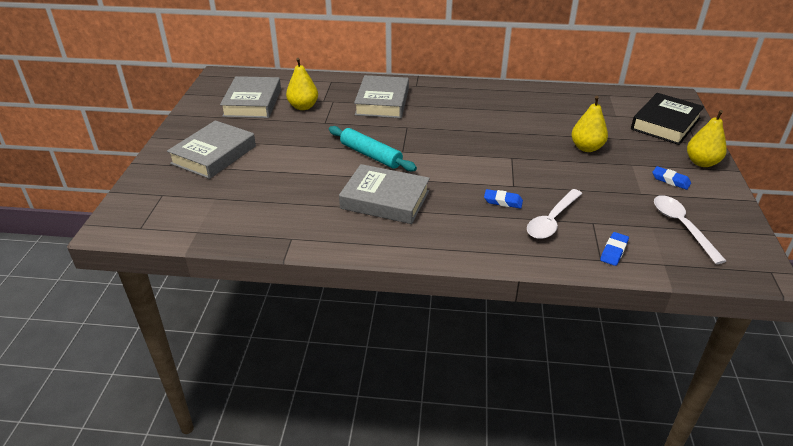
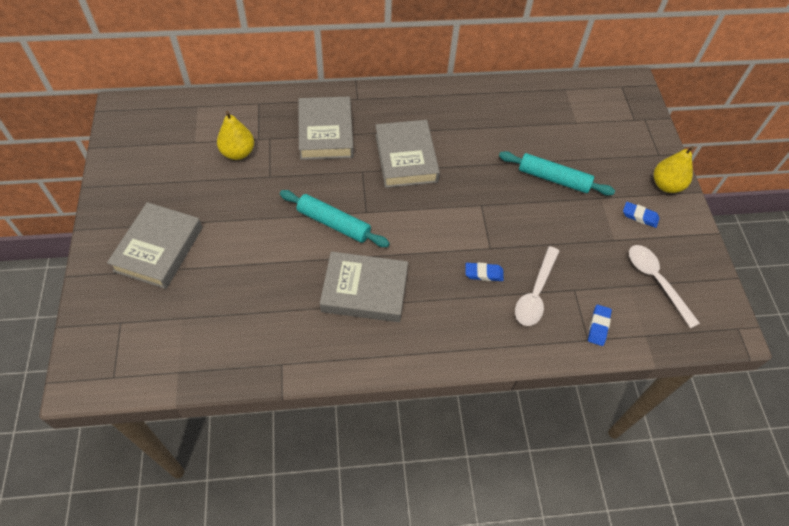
camera: 15 degrees left, 20 degrees up
grey book [220,76,281,118] -> grey book moved to [375,120,440,188]
yellow pear [571,96,608,152] -> turquoise rolling pin [499,151,615,196]
black book [631,93,704,145] -> none

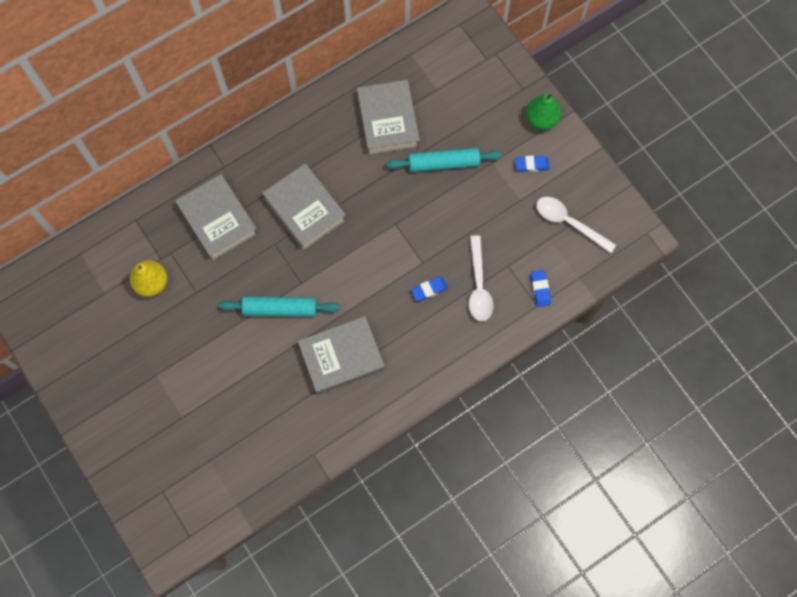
camera: 25 degrees left, 15 degrees up
grey book [107,202,202,289] -> grey book moved to [357,80,420,155]
yellow pear [654,146,694,193] -> green pear [526,94,562,130]

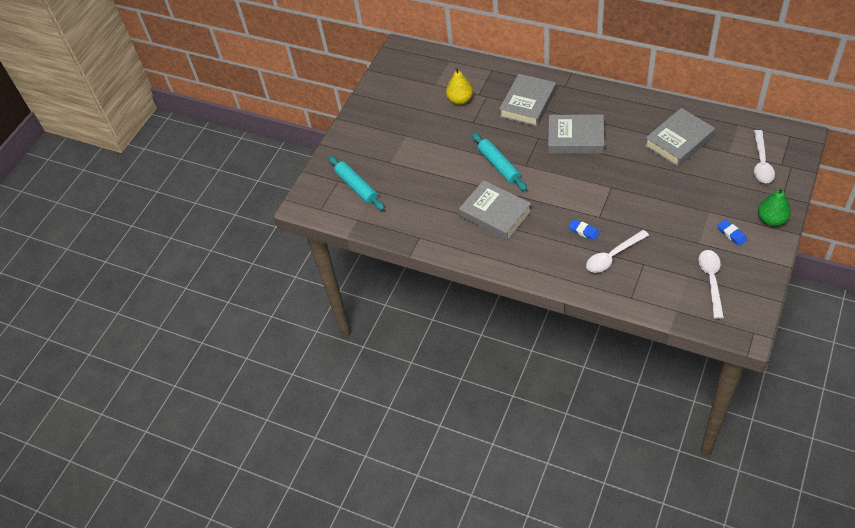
camera: 65 degrees right, 20 degrees down
grey book [262,164,347,250] -> grey book turned 75 degrees clockwise [548,115,604,154]
turquoise rolling pin [387,148,502,172] -> turquoise rolling pin moved to [328,156,385,210]
blue eraser [531,270,551,307] -> none
none -> white spoon [754,130,775,183]

